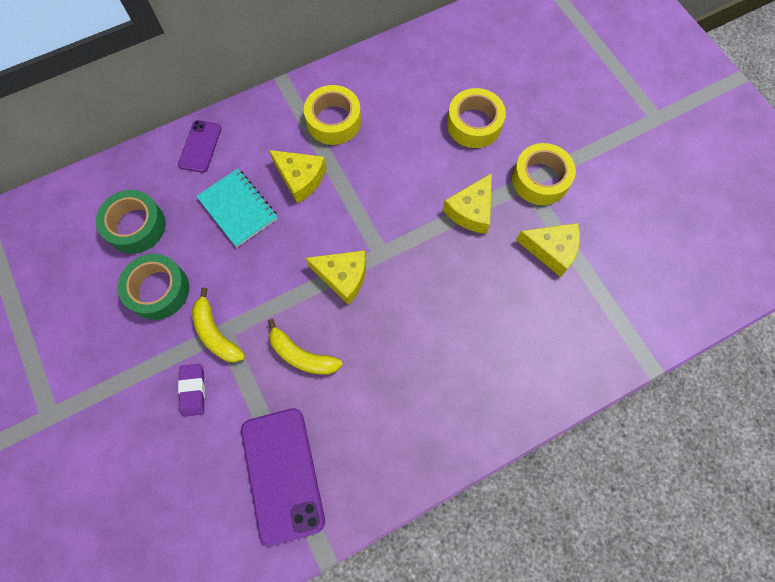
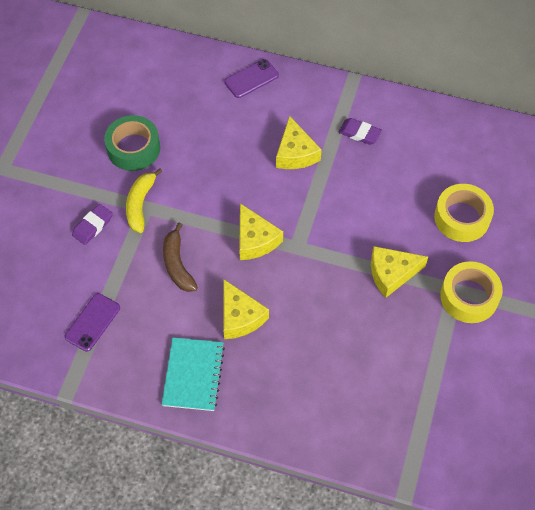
camera: 45 degrees right, 10 degrees down
green tape [96,190,166,254] -> none
turquoise notebook [196,168,278,247] -> turquoise notebook moved to [162,337,225,411]
purple phone [241,408,325,546] -> purple phone [65,293,120,352], size x0.56
yellow banana [268,319,343,375] -> brown banana [163,223,198,292]
yellow tape [304,85,361,145] -> purple eraser [338,118,382,145]
yellow cheese [516,223,580,277] -> yellow cheese moved to [223,280,269,339]

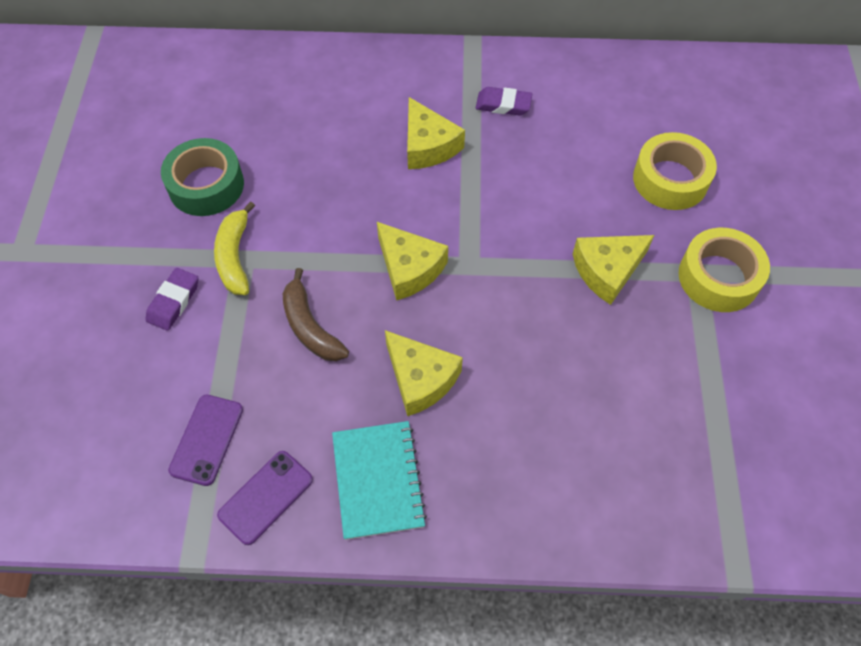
camera: 15 degrees left, 0 degrees up
purple phone [224,59,279,98] -> purple phone moved to [217,451,313,545]

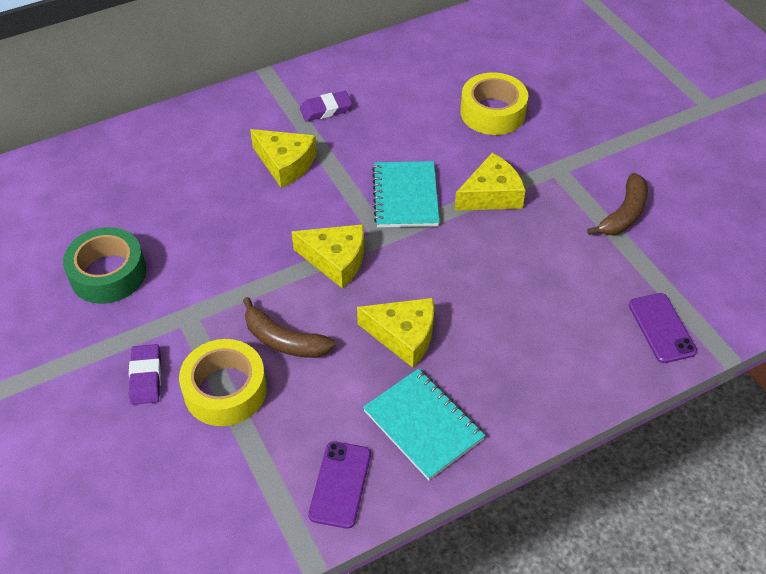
camera: 30 degrees left, 10 degrees down
purple phone [168,395,243,486] -> purple phone moved to [629,293,697,363]
yellow banana [214,201,255,295] -> none
yellow cheese [573,235,654,305] -> yellow cheese turned 150 degrees counterclockwise [454,153,526,211]
yellow tape [679,228,770,312] -> yellow tape moved to [179,339,267,426]
none -> turquoise notebook [372,161,440,227]
none -> brown banana [587,173,648,235]

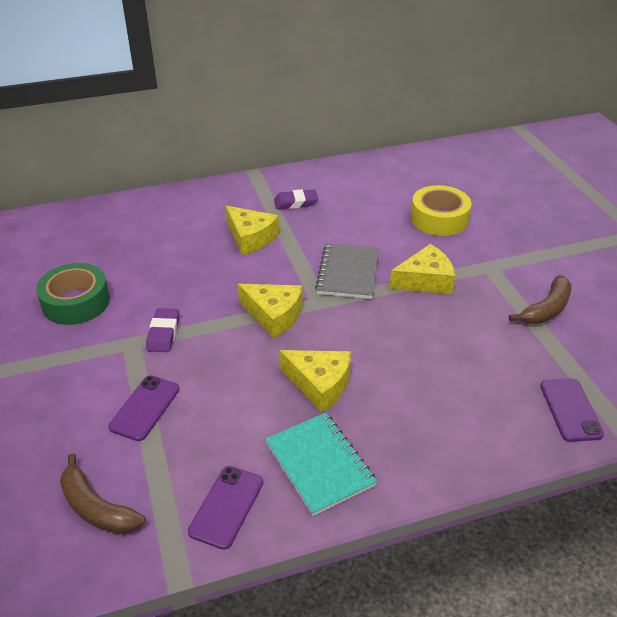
camera: 10 degrees right, 10 degrees down
purple eraser [129,344,161,405] -> purple eraser moved to [146,308,179,352]
yellow tape [179,339,267,426] -> purple phone [108,375,180,441]
brown banana [243,297,335,358] -> brown banana moved to [60,454,145,534]
turquoise notebook [372,161,440,227] -> grey notebook [315,244,379,299]

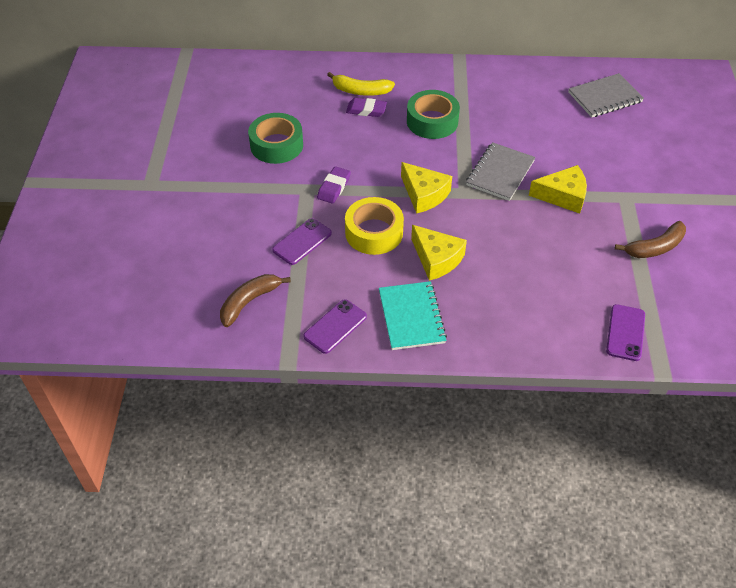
camera: 20 degrees right, 10 degrees up
brown banana [60,454,145,534] -> brown banana turned 75 degrees clockwise [220,274,291,327]
yellow cheese [225,206,279,255] -> green tape [407,90,460,139]
purple eraser [274,189,318,209] -> purple eraser moved to [346,98,387,117]
yellow tape [411,185,471,236] -> yellow tape moved to [345,197,404,255]
none -> yellow banana [327,72,395,96]
none -> grey notebook [568,73,644,117]

